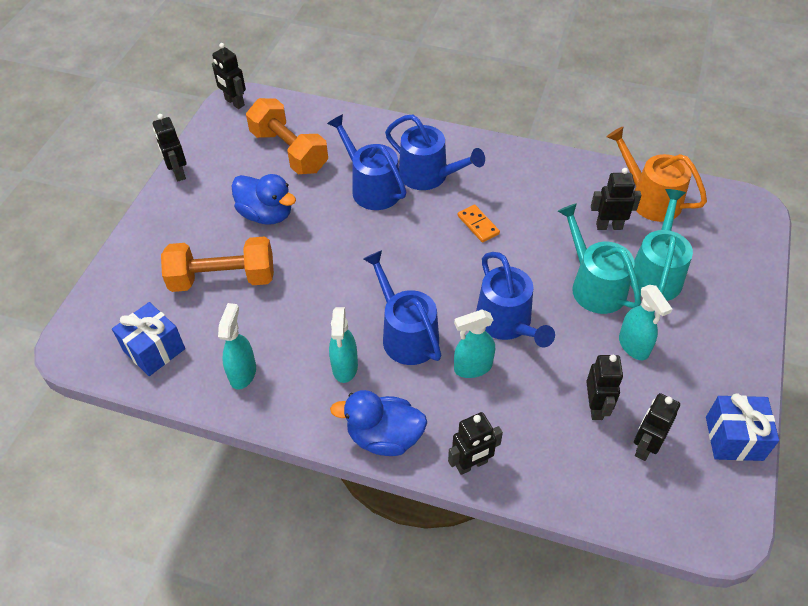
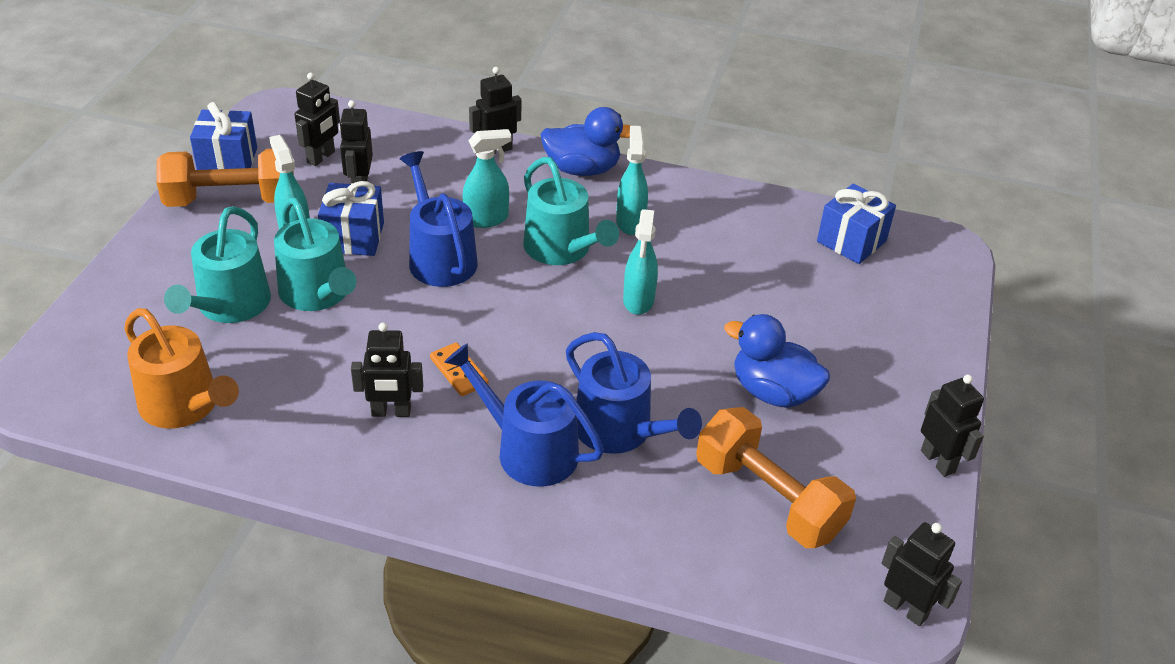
camera: 175 degrees right, 10 degrees down
orange dumbbell [161,236,274,292] -> orange dumbbell moved to [156,149,294,207]
turquoise spray bottle [218,303,256,390] -> turquoise spray bottle moved to [623,209,658,315]
blue watering can [363,250,441,365] -> turquoise watering can [523,157,619,265]
black robot [591,168,641,230] -> black robot moved to [351,323,423,417]
none -> blue gift [318,181,384,256]

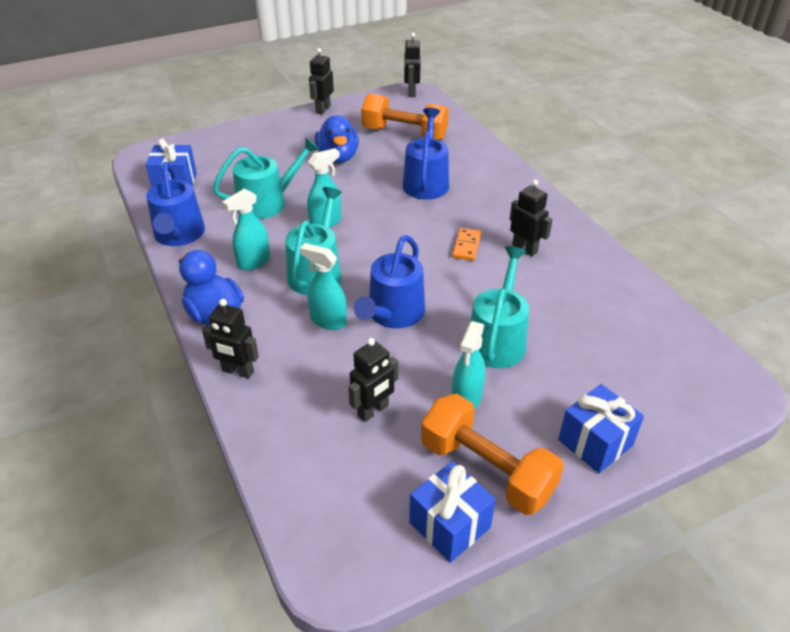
camera: 130 degrees left, 0 degrees up
orange watering can [124,308,239,428] -> none
turquoise watering can [164,206,271,323] -> turquoise watering can moved to [213,137,319,219]
black robot [294,73,340,166] -> none
blue gift [318,181,384,256] -> blue gift moved to [558,384,644,473]
blue watering can [444,343,604,487] -> blue watering can moved to [146,162,205,246]
orange dumbbell [696,407,856,548] -> orange dumbbell turned 75 degrees counterclockwise [361,93,449,141]

